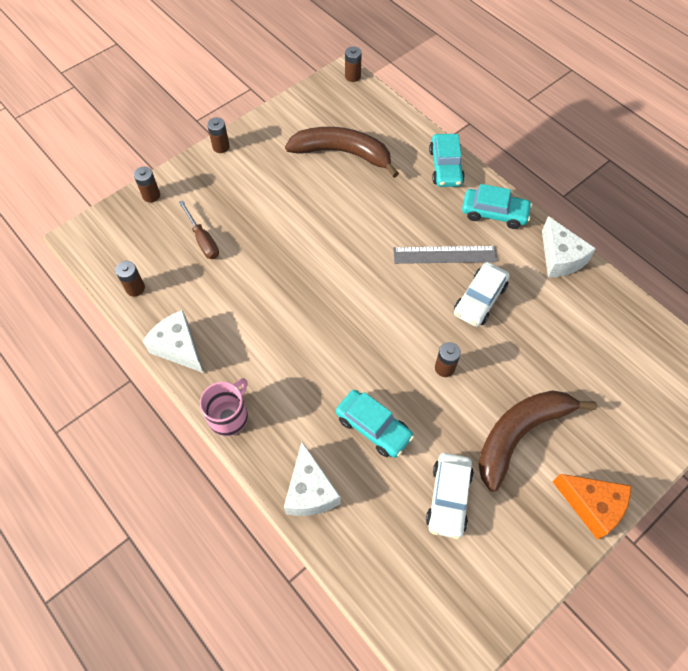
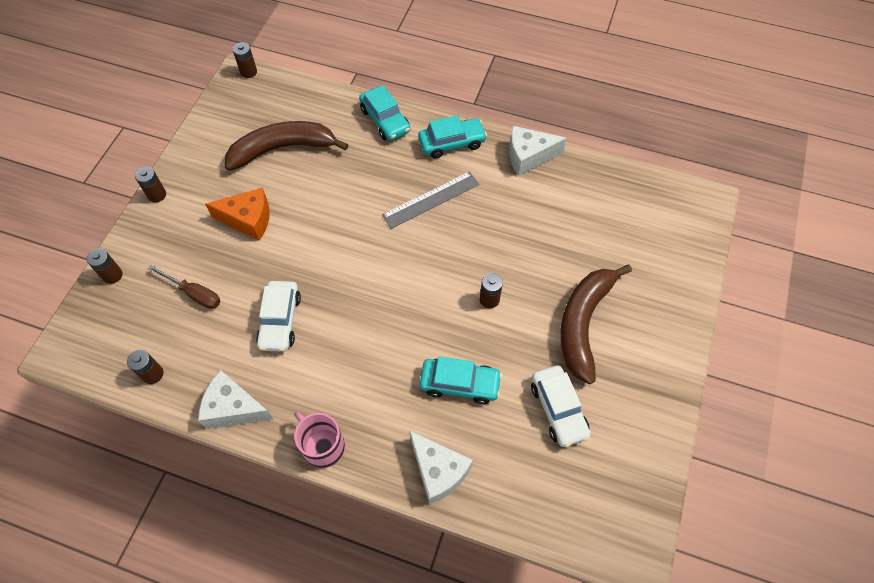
camera: 30 degrees left, 0 degrees up
pink mug [200,378,248,436] -> pink mug turned 45 degrees counterclockwise [294,411,345,468]
white car [454,262,510,327] -> white car moved to [256,281,301,352]
white cheese [542,216,596,278] -> white cheese turned 135 degrees clockwise [509,126,567,176]
orange cheese [553,474,631,540] -> orange cheese moved to [205,188,270,241]

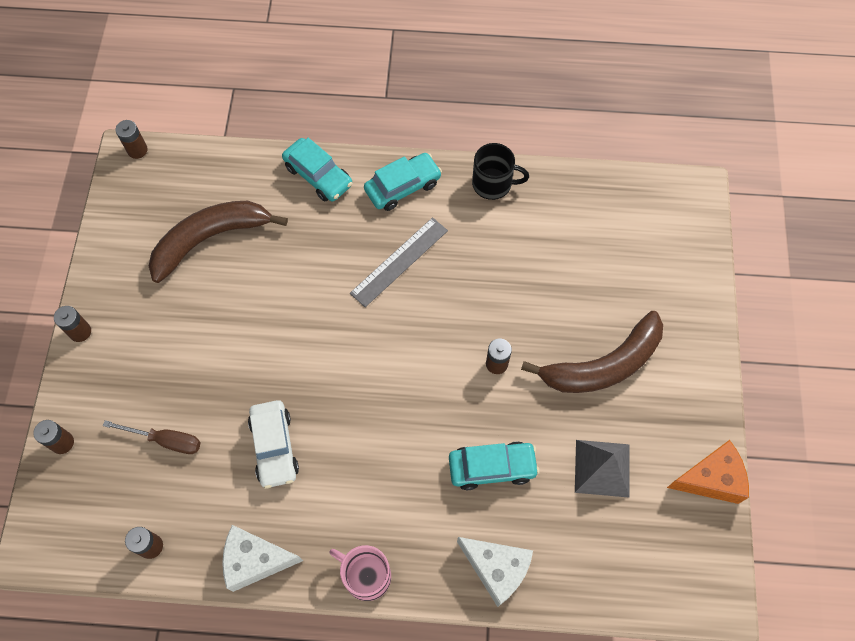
camera: 15 degrees left, 5 degrees up
orange cheese [205,188,270,241] -> orange cheese moved to [667,440,749,504]
white cheese [509,126,567,176] -> black mug [472,143,529,200]
white car [531,366,591,447] -> grey pyramid [575,440,630,498]
brown banana [560,265,632,384] -> brown banana turned 120 degrees counterclockwise [521,311,663,393]

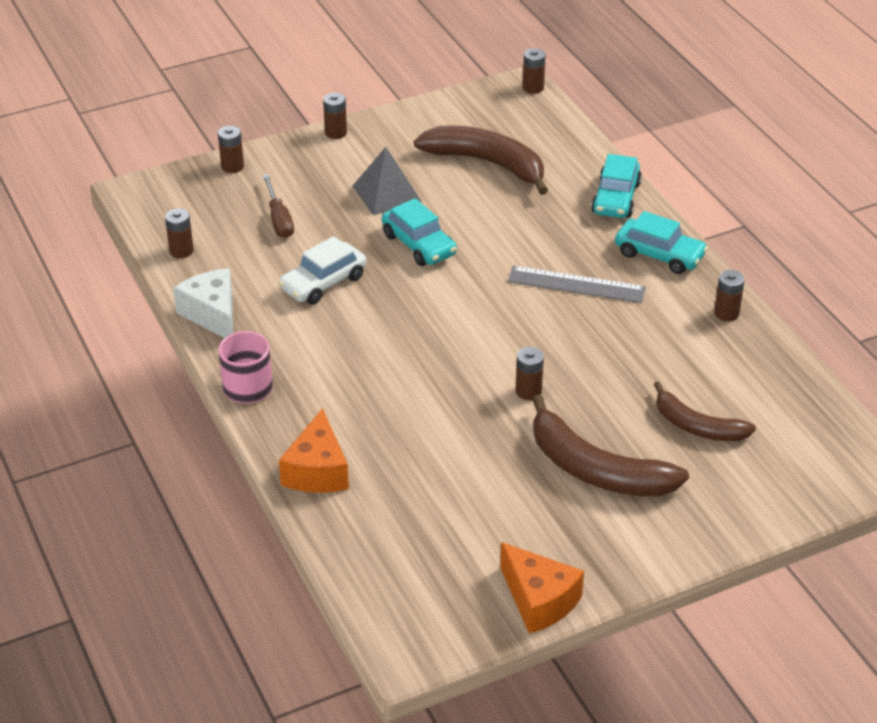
camera: 60 degrees right, 25 degrees down
turquoise car [449,441,539,490] -> turquoise car moved to [382,198,457,266]
white cheese [457,537,533,607] -> orange cheese [279,408,349,493]
black mug [472,143,529,200] -> brown battery [714,270,745,321]
grey pyramid [575,440,630,498] -> grey pyramid moved to [353,147,422,215]
none -> brown banana [654,381,756,441]

